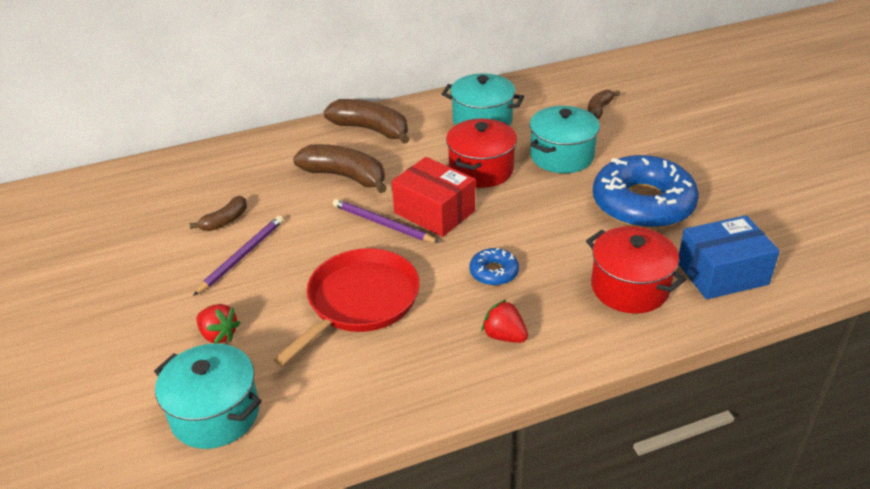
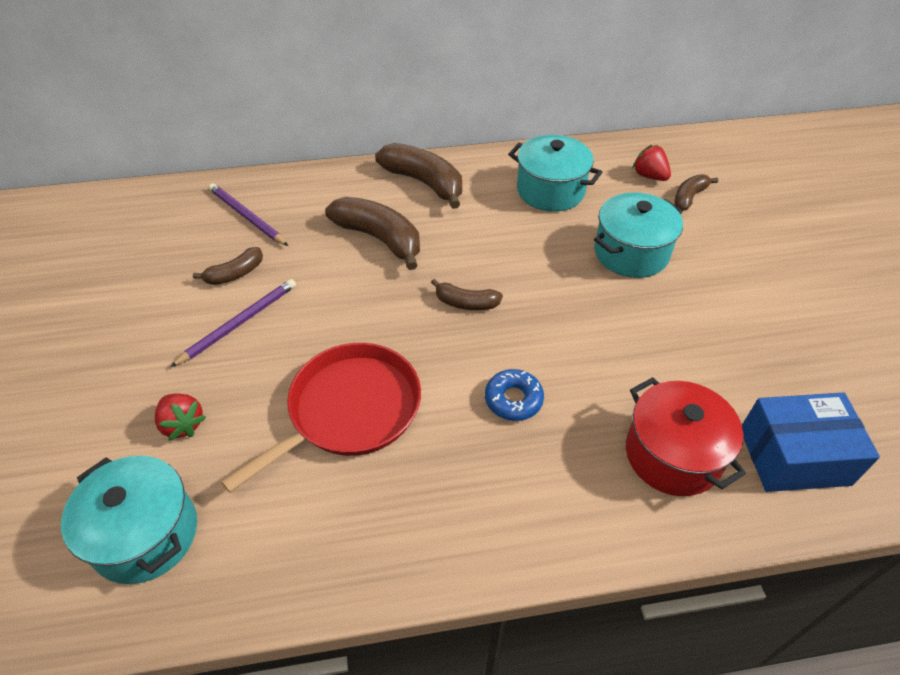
camera: 10 degrees right, 10 degrees up
purple pencil [333,199,440,243] -> purple pencil moved to [209,183,288,246]
red box [392,157,475,237] -> brown banana [431,279,503,310]
red pot [446,119,517,188] -> none
red strawberry [482,299,528,343] -> red strawberry moved to [632,145,671,181]
blue donut [593,155,699,229] -> none

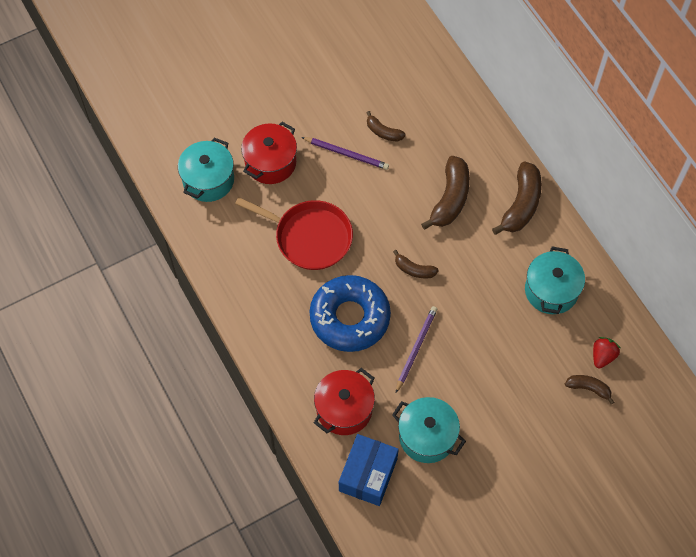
camera: 70 degrees right, 15 degrees up
red strawberry [155,393,206,441] -> red pot [241,122,297,184]
purple pencil [209,183,288,246] -> purple pencil moved to [396,306,437,393]
brown banana [431,279,503,310] -> brown banana turned 60 degrees counterclockwise [393,250,439,279]
blue donut [485,369,544,421] -> blue donut [309,275,391,352], size x2.26
turquoise pot [594,192,683,278] -> turquoise pot moved to [392,397,466,463]
blue box [742,392,880,492] -> blue box turned 45 degrees clockwise [339,434,399,506]

